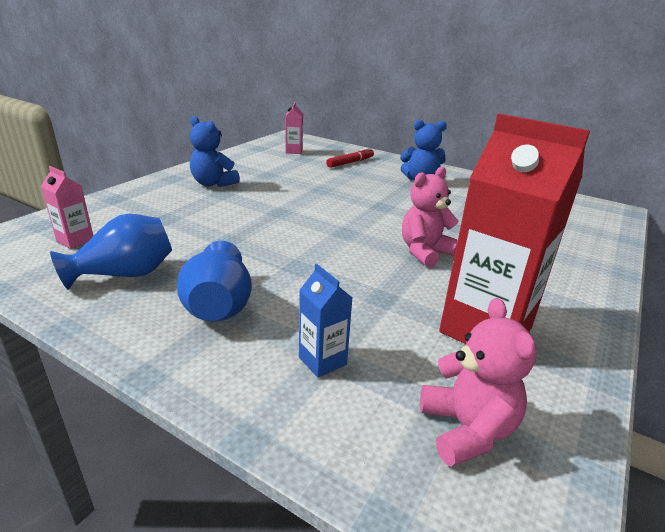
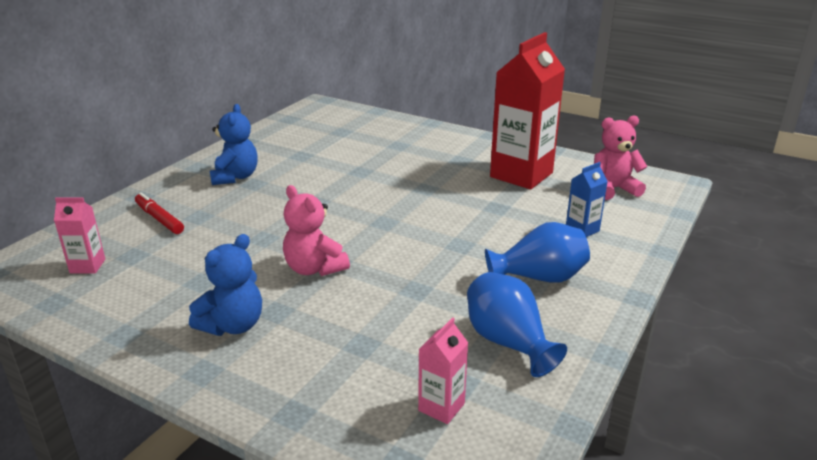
camera: 90 degrees left, 0 degrees up
pink teddy bear [402,167,459,267] -> pink teddy bear moved to [283,185,350,276]

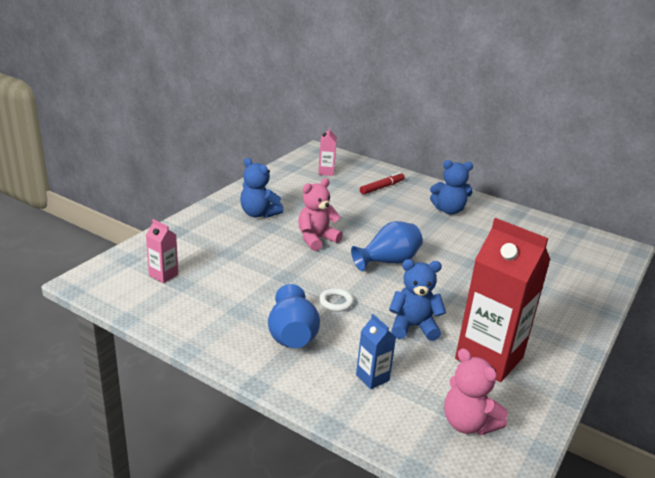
camera: 90 degrees right, 0 degrees up
blue vase [467,272,567,377] -> blue vase moved to [351,221,423,271]
pink teddy bear [594,115,648,200] -> pink teddy bear turned 150 degrees clockwise [444,348,507,435]
none -> white ring [319,288,354,312]
none -> blue teddy bear [389,259,446,341]

